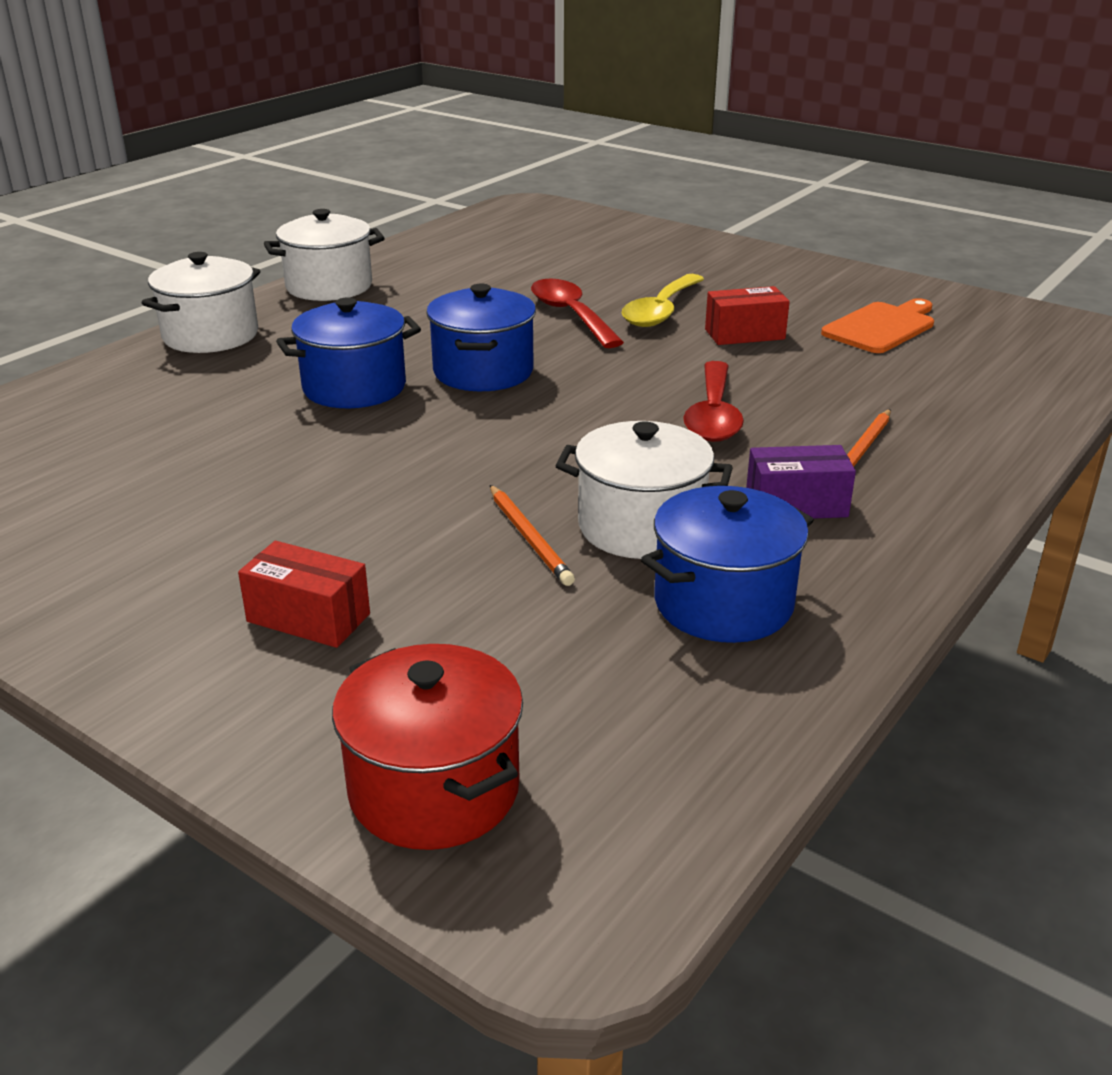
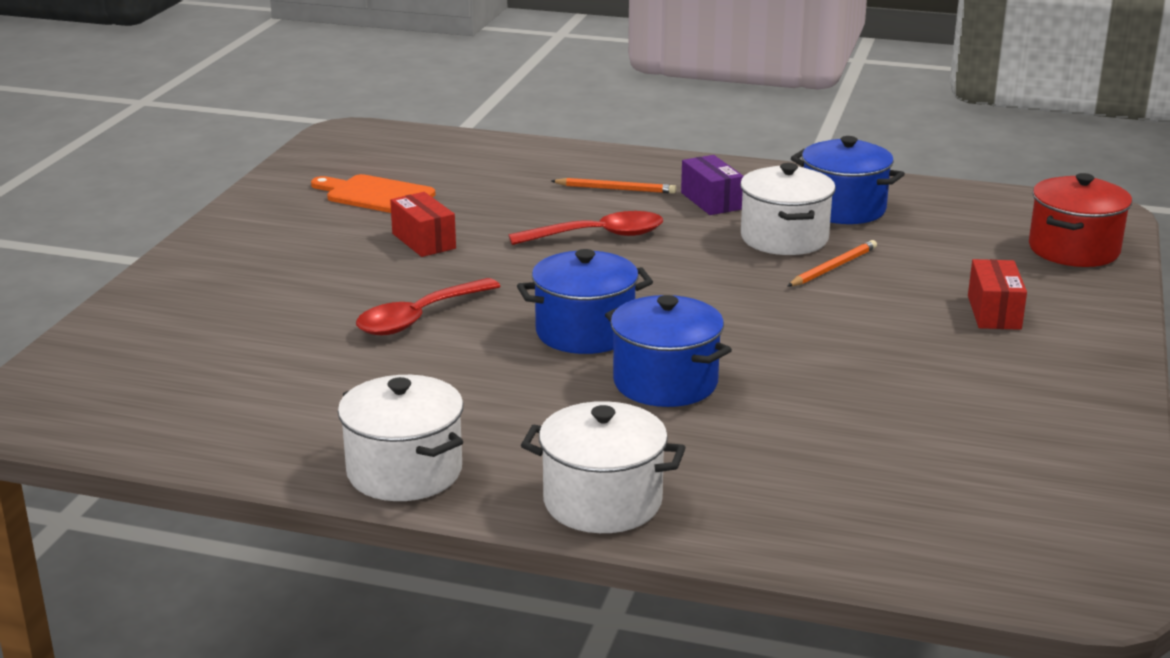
camera: 110 degrees left, 5 degrees down
yellow spoon [621,274,704,327] -> none

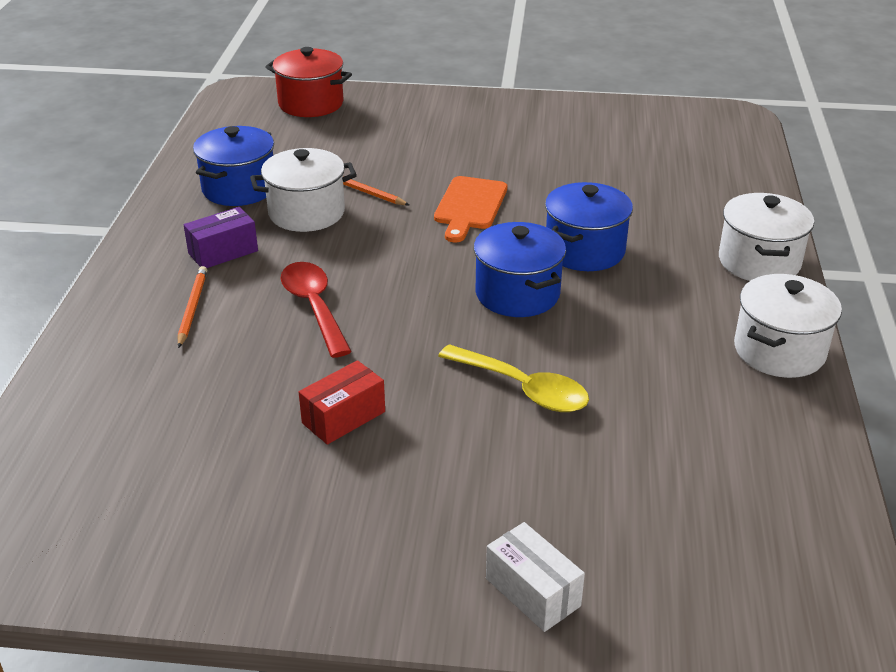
camera: 100 degrees left, 10 degrees up
orange cutting board [311,174,435,213] -> orange cutting board moved to [434,176,507,243]
red spoon [356,278,501,335] -> yellow spoon [438,344,589,412]
red box [968,259,1027,330] -> none
none -> white box [486,522,585,632]

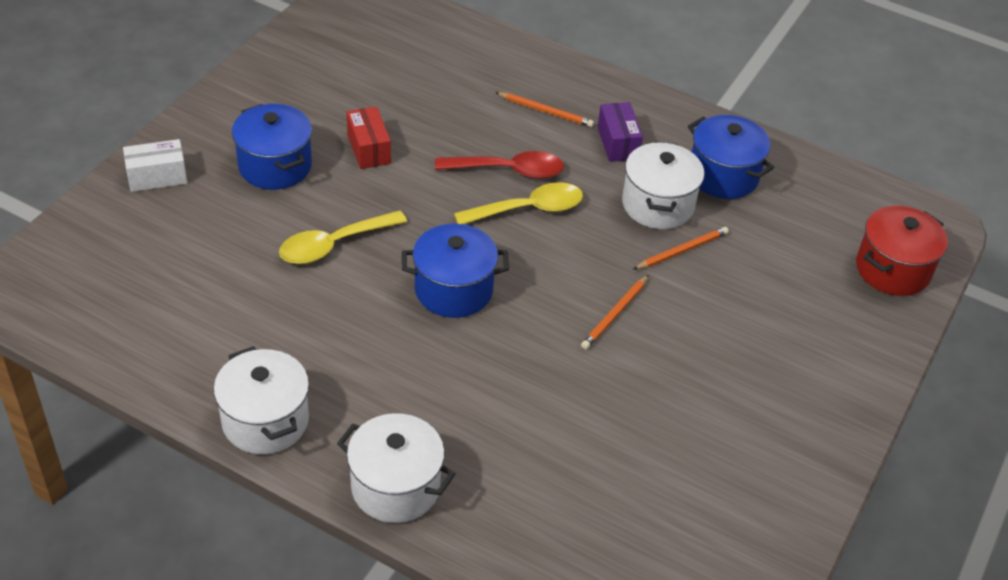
camera: 110 degrees right, 10 degrees up
orange cutting board [434,176,507,243] -> orange pencil [581,275,649,350]
blue pot [545,182,633,271] -> blue pot moved to [232,104,312,190]
none -> yellow spoon [454,182,583,224]

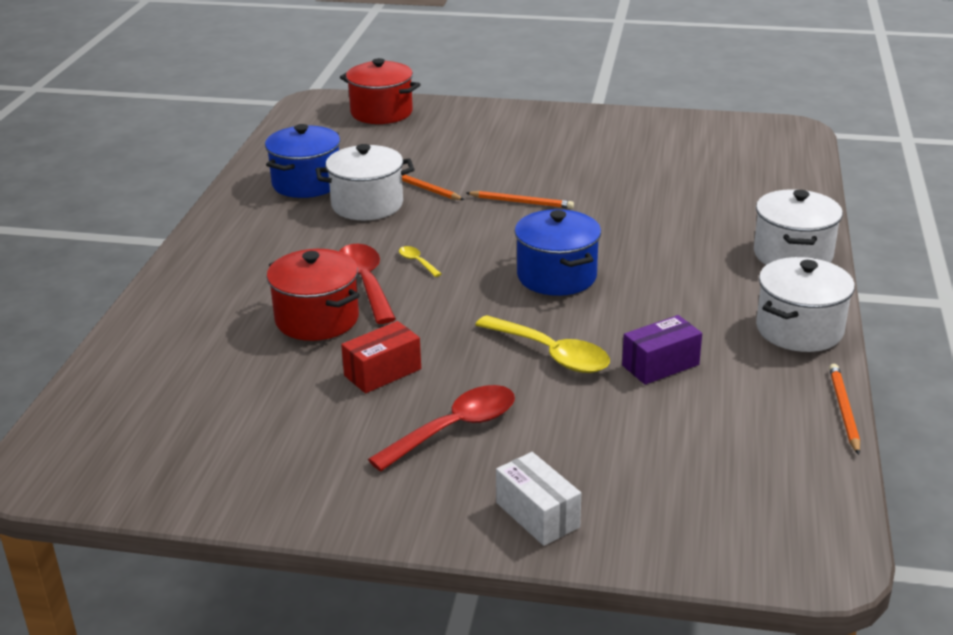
camera: 105 degrees left, 15 degrees down
blue pot [232,104,312,190] -> red spoon [368,385,515,471]
yellow spoon [454,182,583,224] -> yellow spoon [399,246,442,277], size x0.46
orange pencil [495,92,594,127] -> orange pencil moved to [829,364,860,455]
purple box [597,102,643,162] -> purple box moved to [622,315,702,385]
none -> red pot [267,249,360,341]

